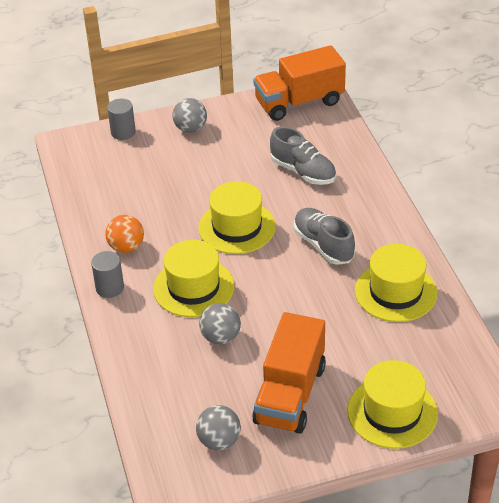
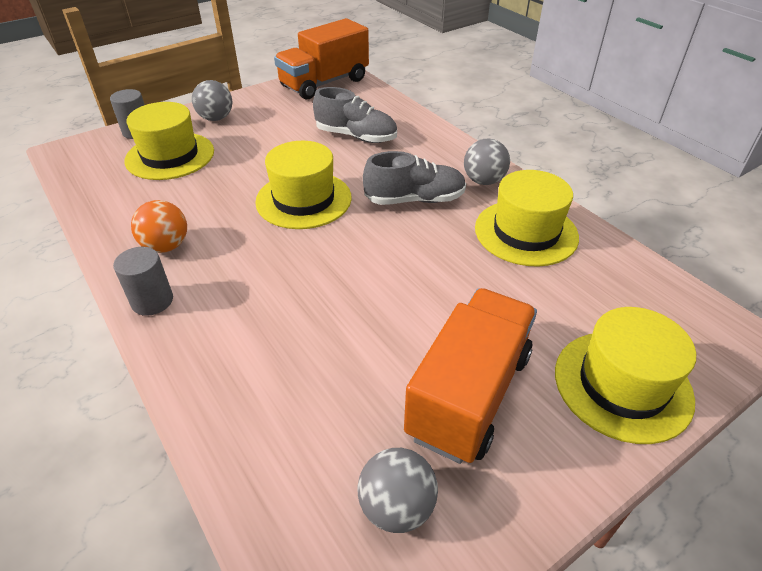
camera: 20 degrees left, 0 degrees up
yellow hat [153,240,234,317] -> yellow hat moved to [125,102,214,180]
grey ball [199,303,241,344] -> grey ball moved to [464,139,510,185]
orange truck [252,312,326,434] -> orange truck turned 150 degrees counterclockwise [404,288,537,464]
grey shoe [294,208,355,265] -> grey shoe turned 135 degrees clockwise [363,151,466,205]

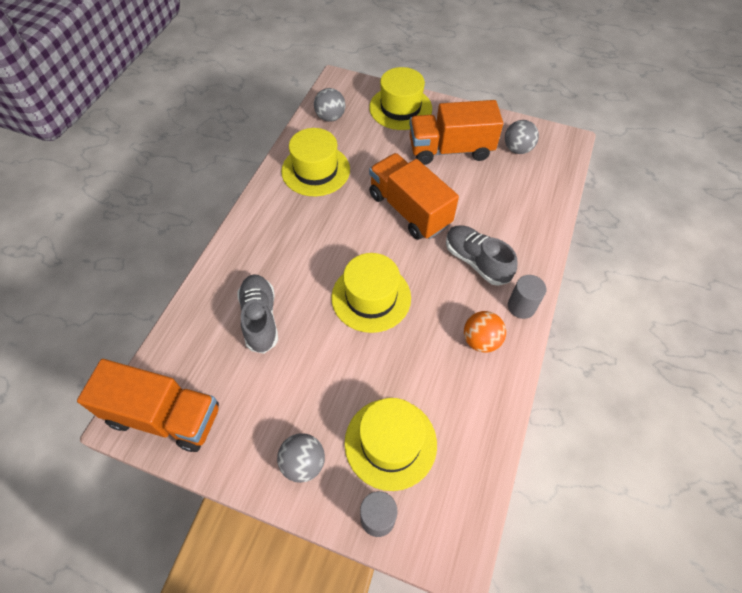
camera: 125 degrees left, 15 degrees up
grey shoe [363,151,466,205] -> grey shoe moved to [446,225,517,286]
grey ball [464,139,510,185] -> grey ball moved to [314,88,345,122]
none -> orange truck [369,153,459,240]

